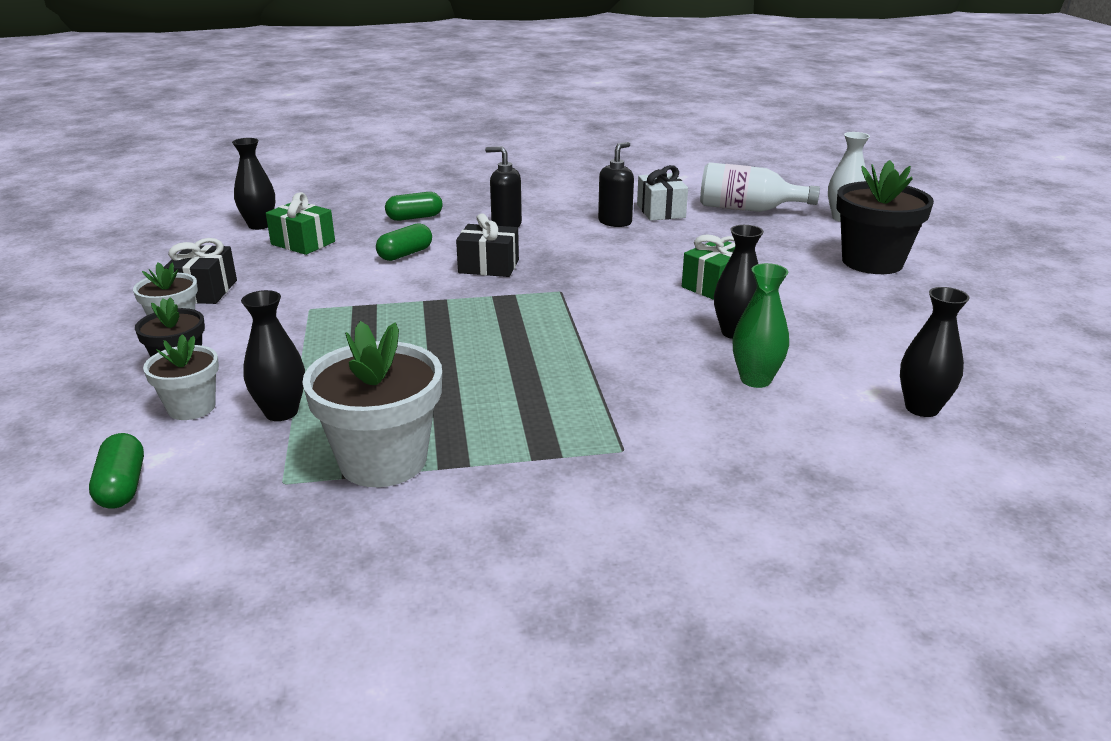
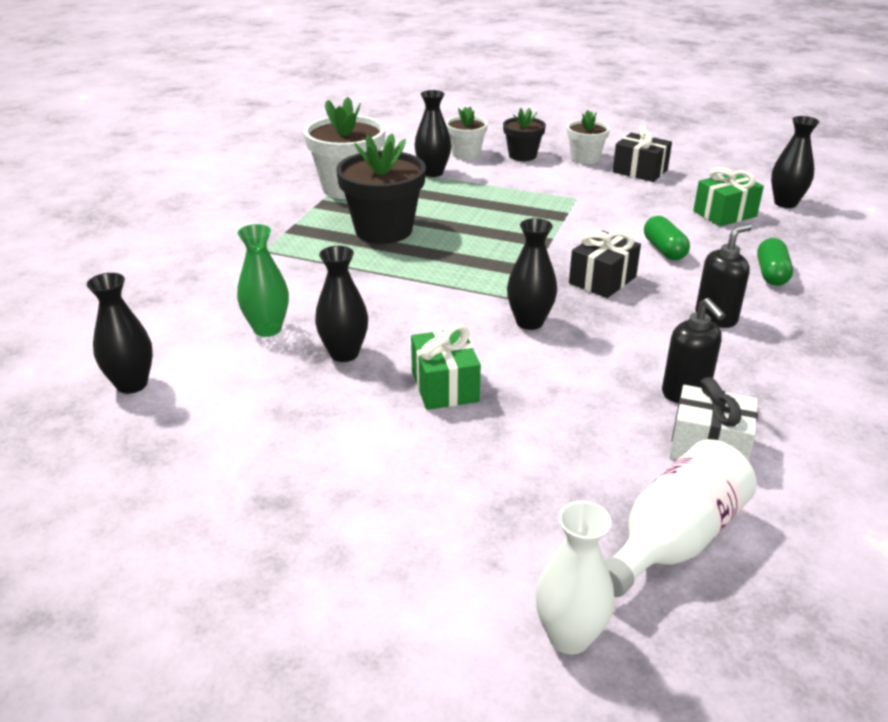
camera: 120 degrees right, 5 degrees up
green capsule [89,433,144,509] -> none
black flower pot [836,160,934,274] -> black flower pot moved to [336,133,426,244]
none -> black vase [507,218,557,330]

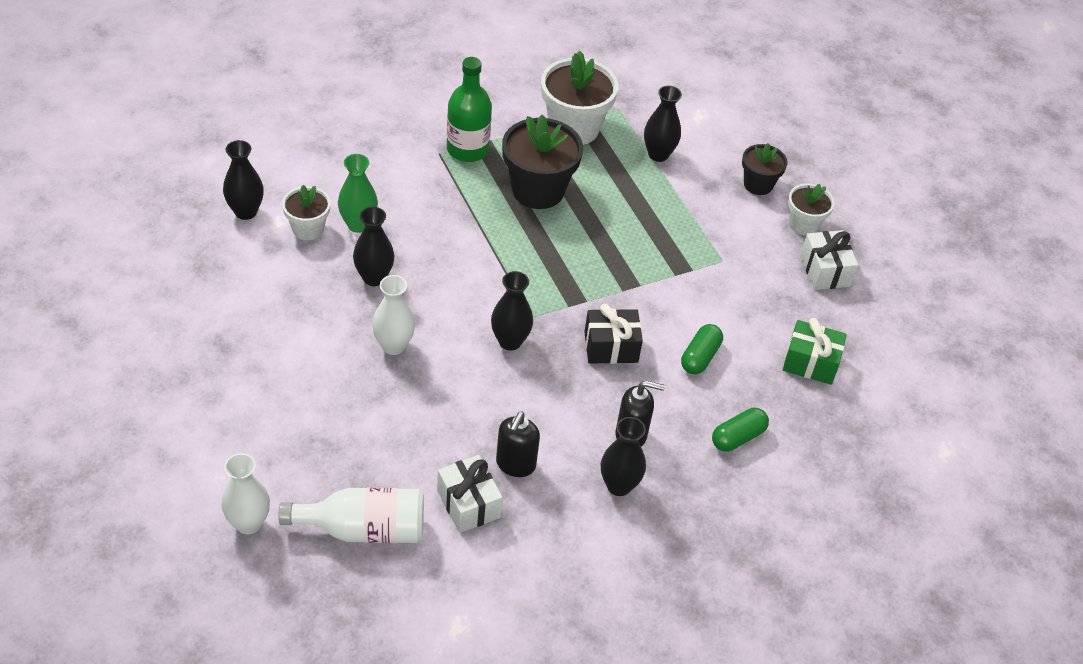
camera: 40 degrees right, 15 degrees up
green gift [411,324,481,410] -> white vase [372,275,415,355]
white flower pot [446,107,488,160] -> white flower pot moved to [282,185,331,240]
black gift [613,125,672,182] -> white gift [800,230,858,290]
black vase [771,116,819,208] -> black vase moved to [601,417,646,496]
none -> green bottle [447,57,492,162]

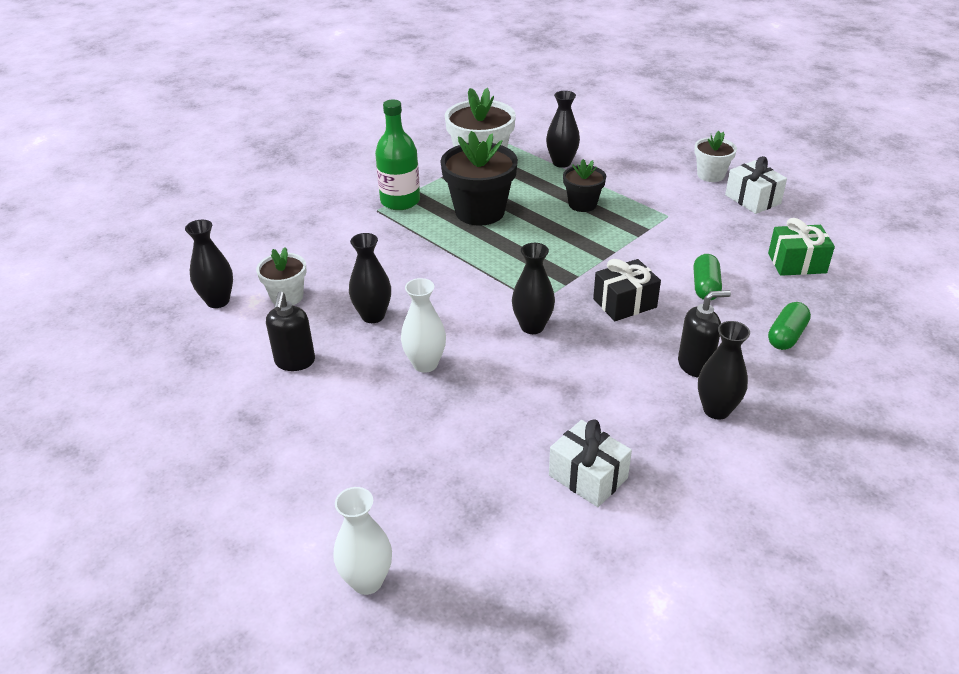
camera: 15 degrees left, 10 degrees down
white bottle [279,488,424,543] -> none
green vase [338,154,378,233] -> none
black soap dispenser [496,412,540,477] -> black soap dispenser moved to [266,292,315,371]
black flower pot [742,143,787,195] -> black flower pot moved to [563,159,606,212]

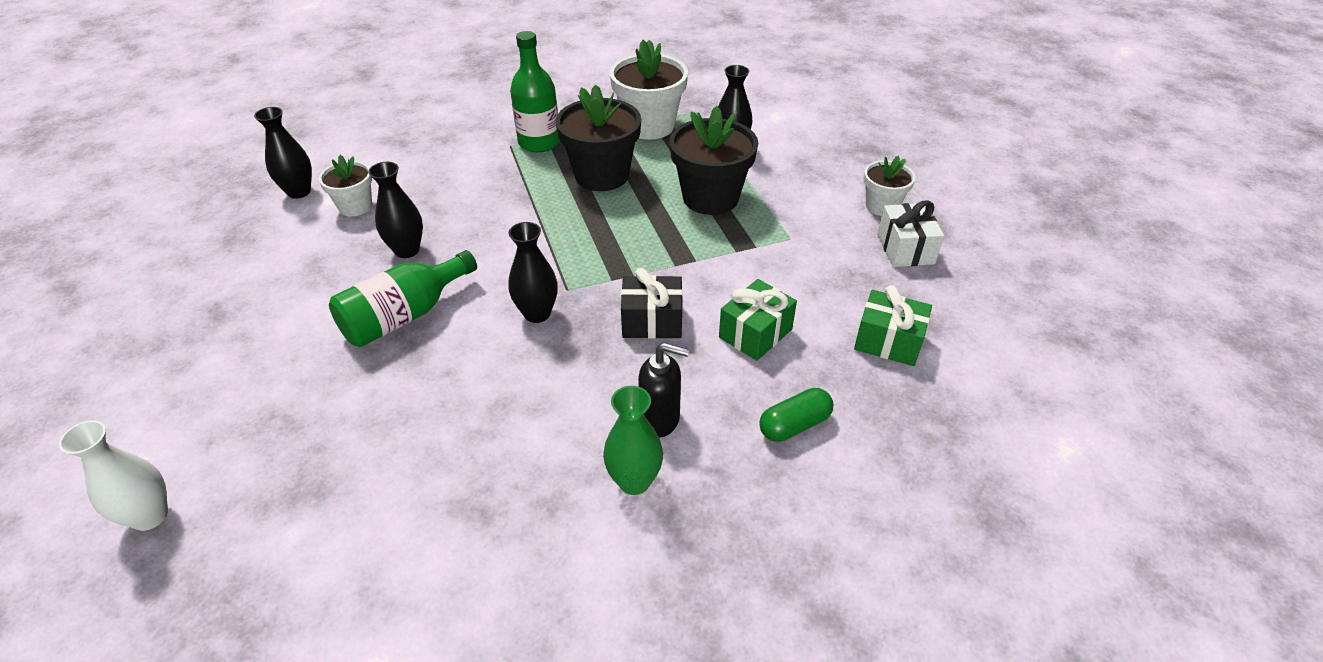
camera: 25 degrees right, 5 degrees up
black soap dispenser [266,292,315,371] -> none
white vase [401,278,446,373] -> green bottle [329,250,477,347]
white gift [549,419,632,507] -> none
black flower pot [563,159,606,212] -> black flower pot [669,106,758,215], size x1.74
green capsule [693,254,722,300] -> green gift [719,279,797,361]
black vase [698,321,750,419] -> green vase [603,386,663,495]

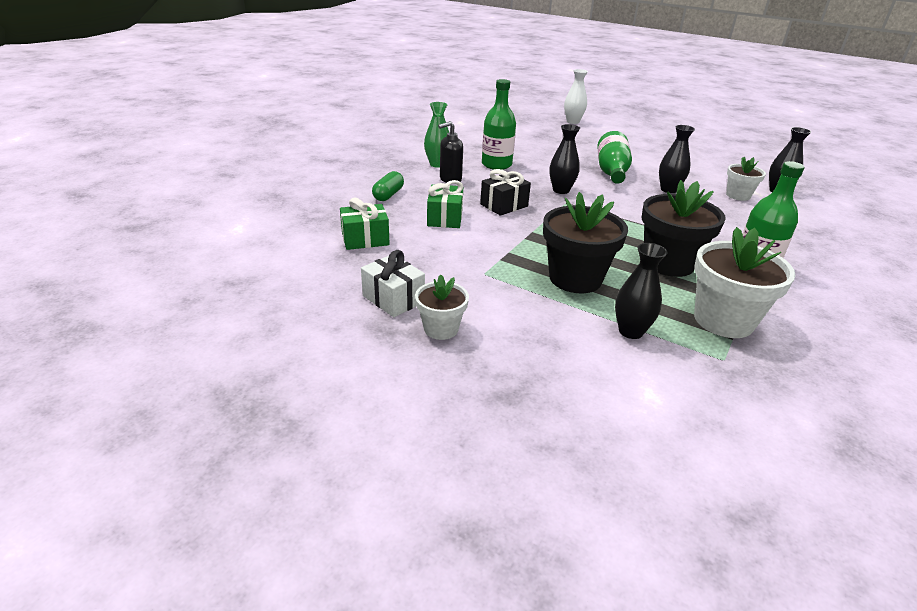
camera: 140 degrees right, 10 degrees down
none -> green bottle [482,79,516,170]

